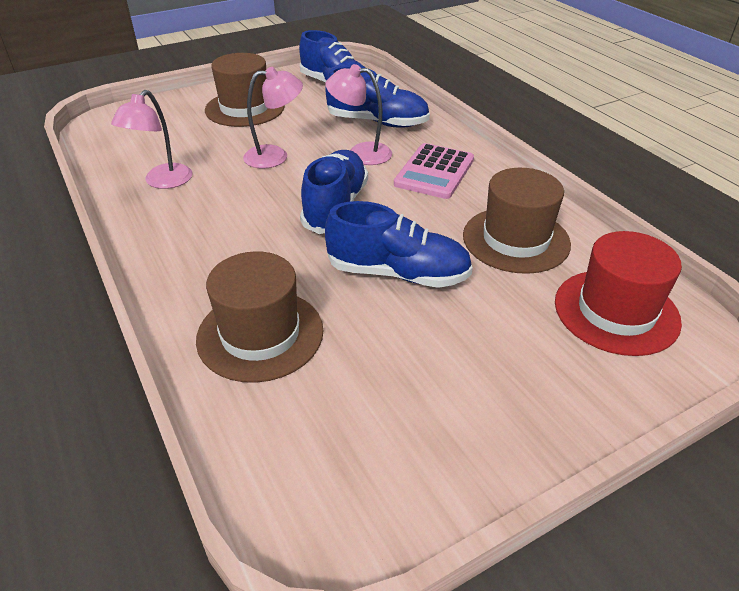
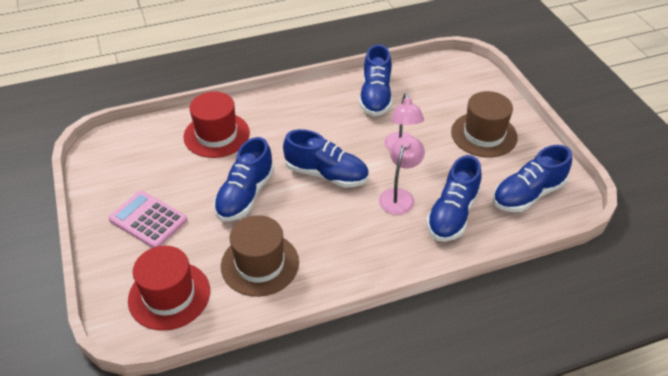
camera: 100 degrees right, 5 degrees up
pink lamp [111,90,192,189] -> blue shoe [359,44,392,116]
brown hat [196,251,323,383] -> red hat [184,92,250,158]
pink calculator [394,143,474,199] -> pink calculator moved to [108,191,187,248]

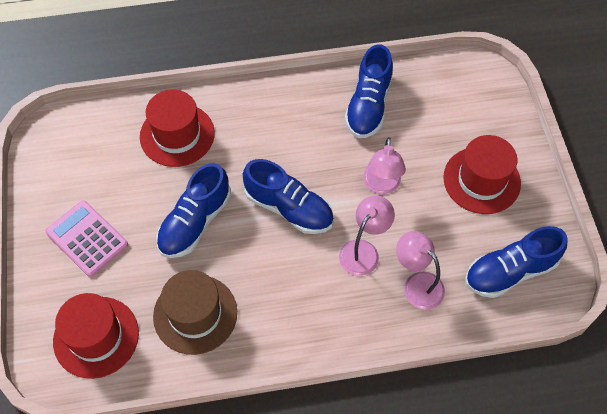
camera: 10 degrees right, 15 degrees up
blue shoe [426,155,482,242] -> pink lamp [396,231,445,310]
brown hat [451,91,518,158] -> red hat [443,135,521,214]

